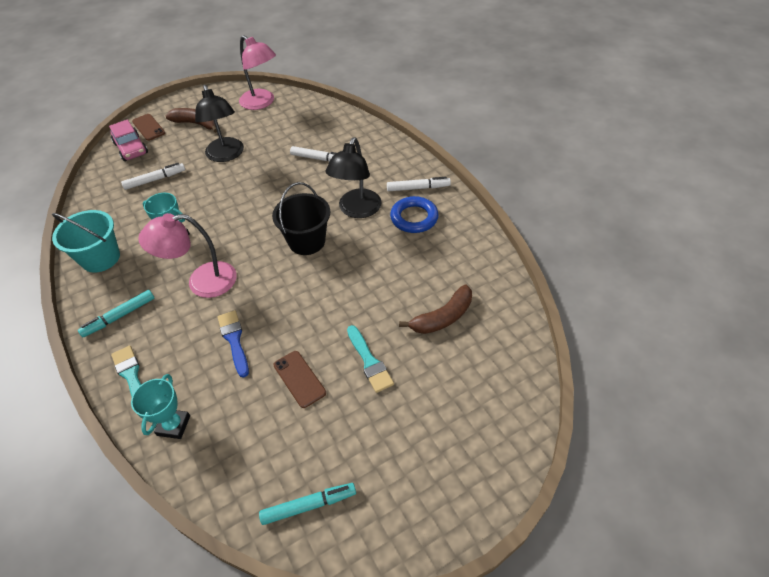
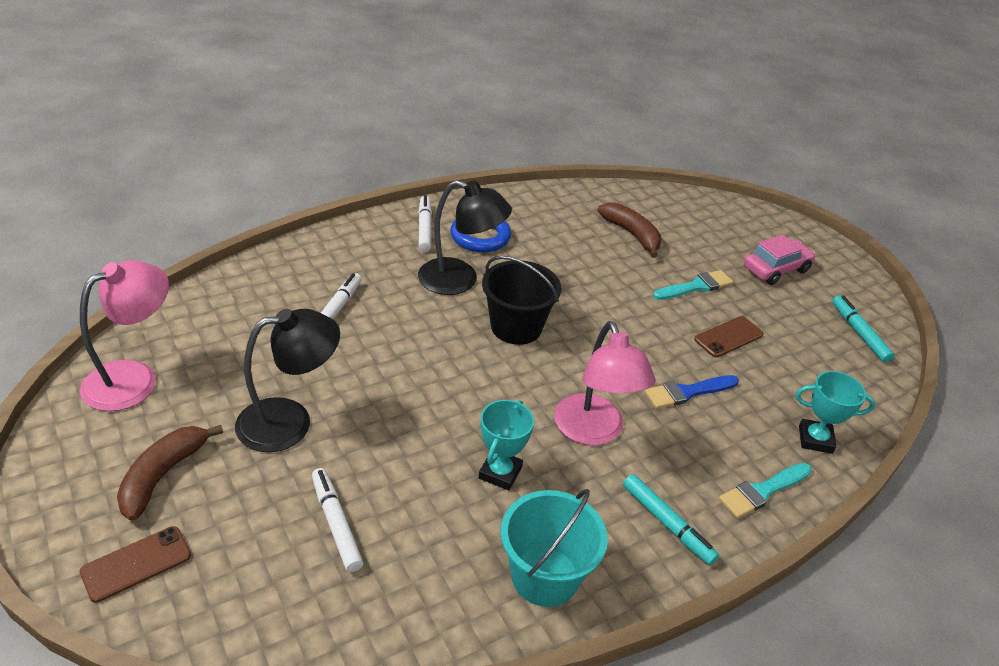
camera: 95 degrees left, 10 degrees down
pink car [109,120,148,161] -> pink car moved to [744,234,816,285]

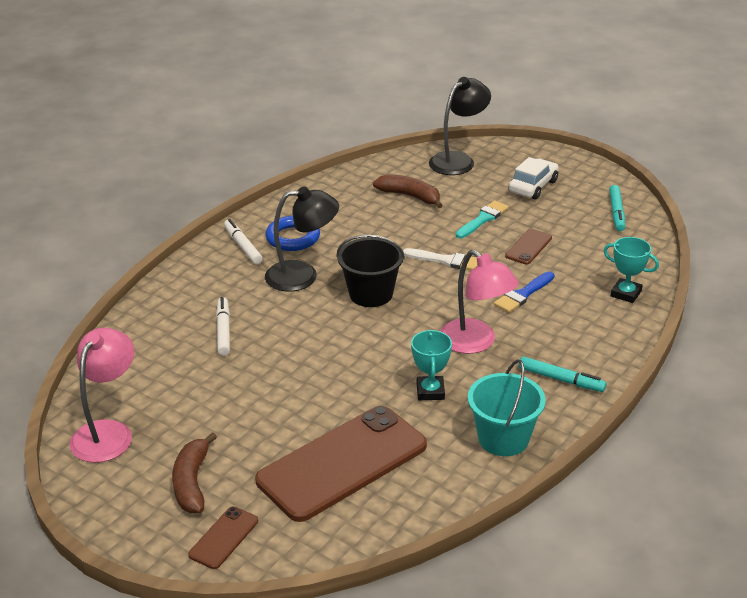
camera: 20 degrees left, 5 degrees down
black lamp [235,309,340,452] -> black lamp moved to [429,77,491,175]
white marker [312,468,364,572] -> brown phone [255,406,427,522]
turquoise brush [719,463,812,518] -> none
pink car [744,234,816,285] -> white car [509,157,559,200]
turquoise trophy [796,371,875,454] -> turquoise trophy turned 45 degrees clockwise [604,237,659,303]
turquoise marker [832,295,895,363] -> turquoise marker turned 135 degrees counterclockwise [609,185,625,231]
none -> white brush [403,248,477,270]

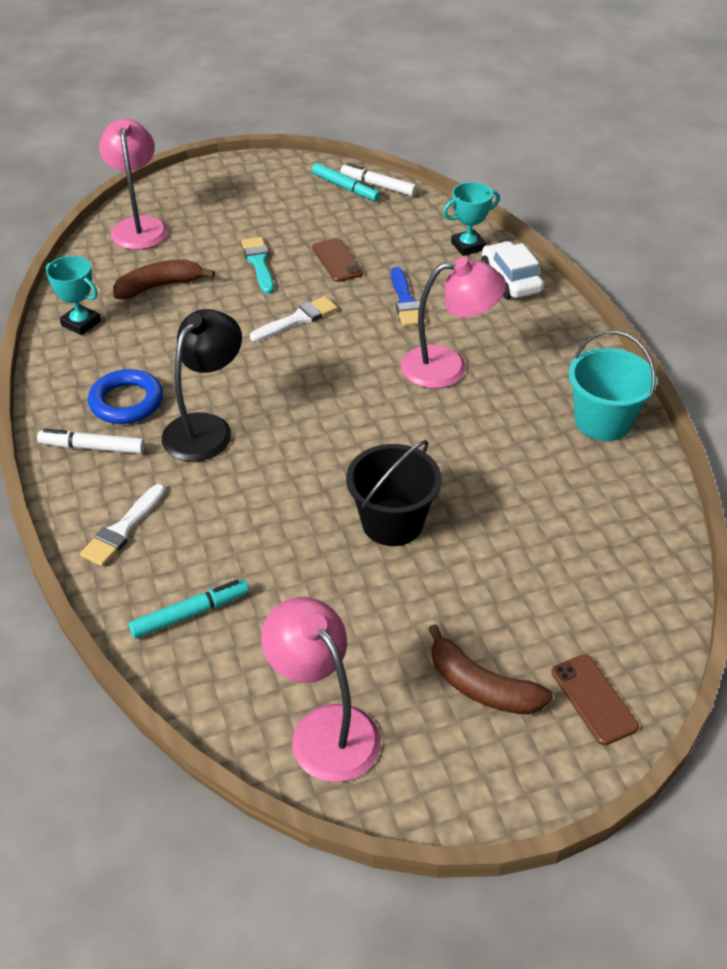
camera: 55 degrees left, 10 degrees up
white marker [216,297,230,356] -> white marker moved to [341,163,417,196]
brown phone [255,406,427,522] -> none
black bucket [336,235,405,307] -> black bucket moved to [346,440,442,546]
turquoise trophy [411,330,452,400] -> turquoise trophy moved to [46,256,101,335]
black lamp [429,77,491,175] -> pink lamp [99,119,168,250]
white car [509,157,559,200] -> white car moved to [481,241,544,299]
turquoise marker [519,356,606,392] -> turquoise marker moved to [129,579,249,639]
none -> white brush [80,484,166,567]

